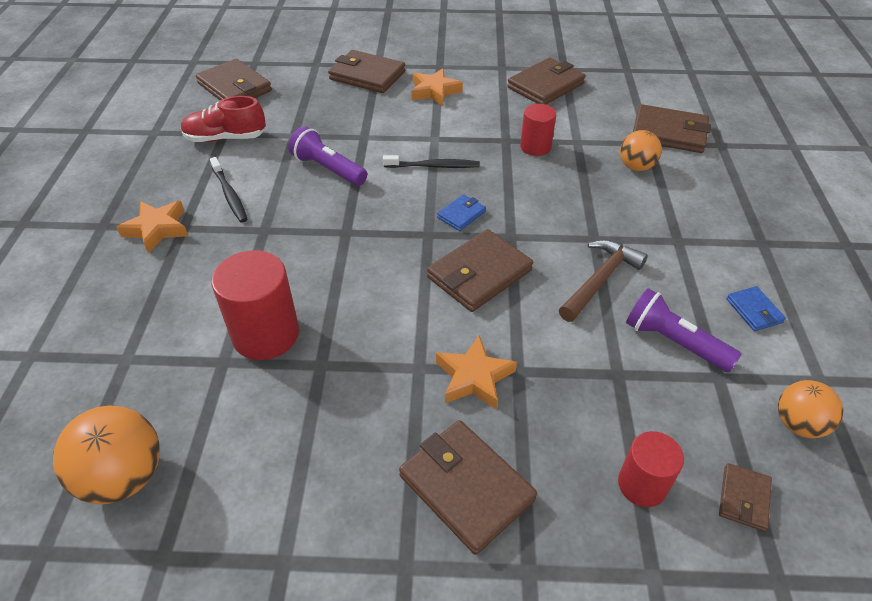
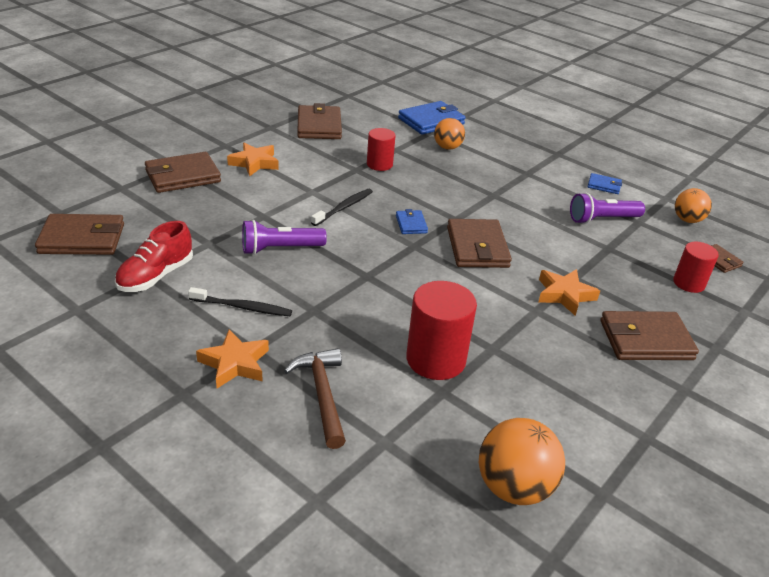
camera: 55 degrees left, 10 degrees down
brown hammer [559,240,648,322] -> brown hammer moved to [284,348,346,449]
brown wallet [633,104,711,153] -> blue wallet [398,101,466,135]

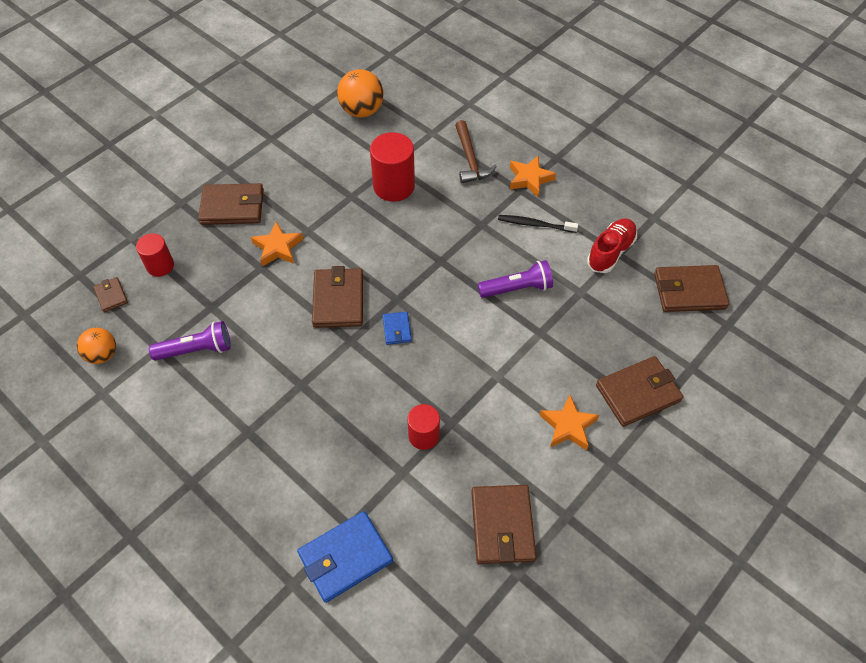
camera: 175 degrees left, 20 degrees up
black toothbrush [311,189,373,226] -> none
orange ball [434,118,465,150] -> none
blue wallet [587,173,622,194] -> none

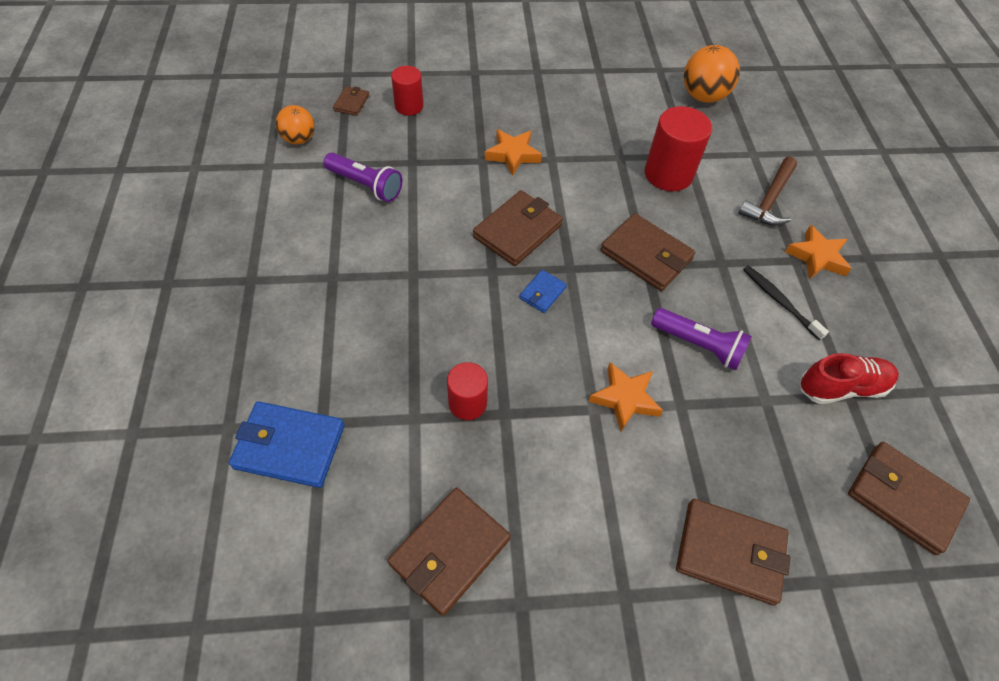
camera: 40 degrees right, 0 degrees up
brown wallet [198,183,264,225] -> brown wallet moved to [600,213,695,291]
orange star [539,395,599,450] -> orange star moved to [588,362,663,432]

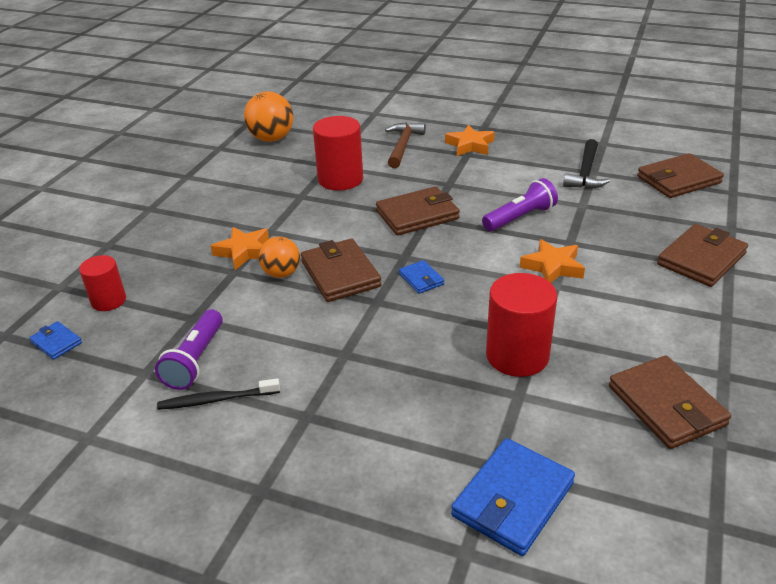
camera: 60 degrees left, 20 degrees down
orange ball [276,105,315,144] -> orange ball moved to [259,237,300,278]
purple flashlight [324,153,402,202] -> purple flashlight turned 135 degrees clockwise [155,309,223,390]
brown wallet [333,86,369,116] -> blue wallet [29,321,82,360]
red cylinder [447,362,488,420] -> red cylinder [486,273,557,377], size x1.63
brown hammer [738,157,797,226] -> brown hammer turned 135 degrees counterclockwise [385,122,426,168]
black toothbrush [743,266,829,340] -> black toothbrush moved to [157,378,280,410]
red shoe [800,353,899,404] -> black hammer [563,139,610,189]

